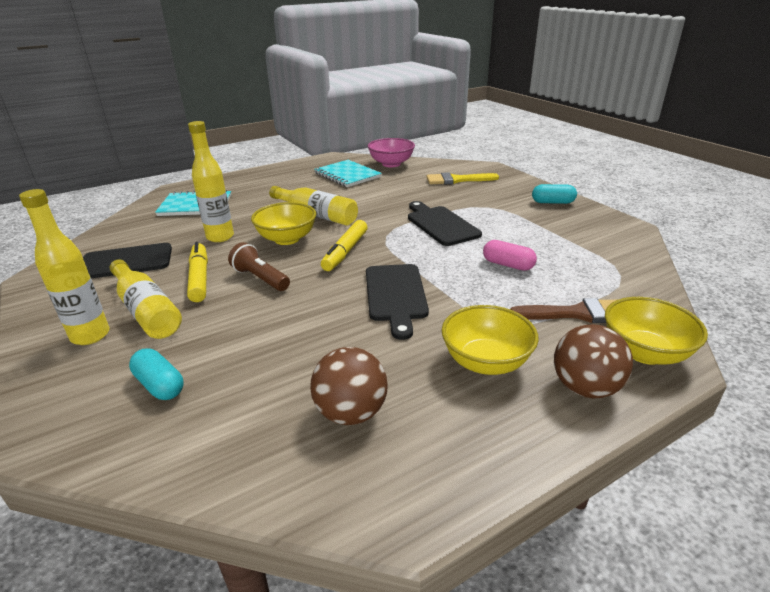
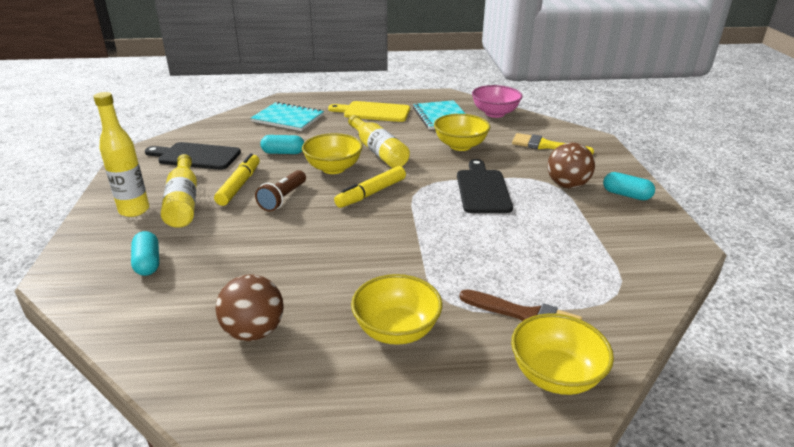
camera: 25 degrees right, 0 degrees up
yellow bottle [188,121,234,242] -> turquoise capsule [260,135,304,154]
brown flashlight [228,242,290,291] -> brown flashlight turned 135 degrees counterclockwise [255,170,306,212]
black cutting board [366,264,429,340] -> none
pink capsule [483,240,537,271] -> none
brown ball [554,324,633,399] -> brown ball moved to [547,143,595,188]
none -> yellow cutting board [328,101,410,122]
none -> yellow bowl [434,114,490,151]

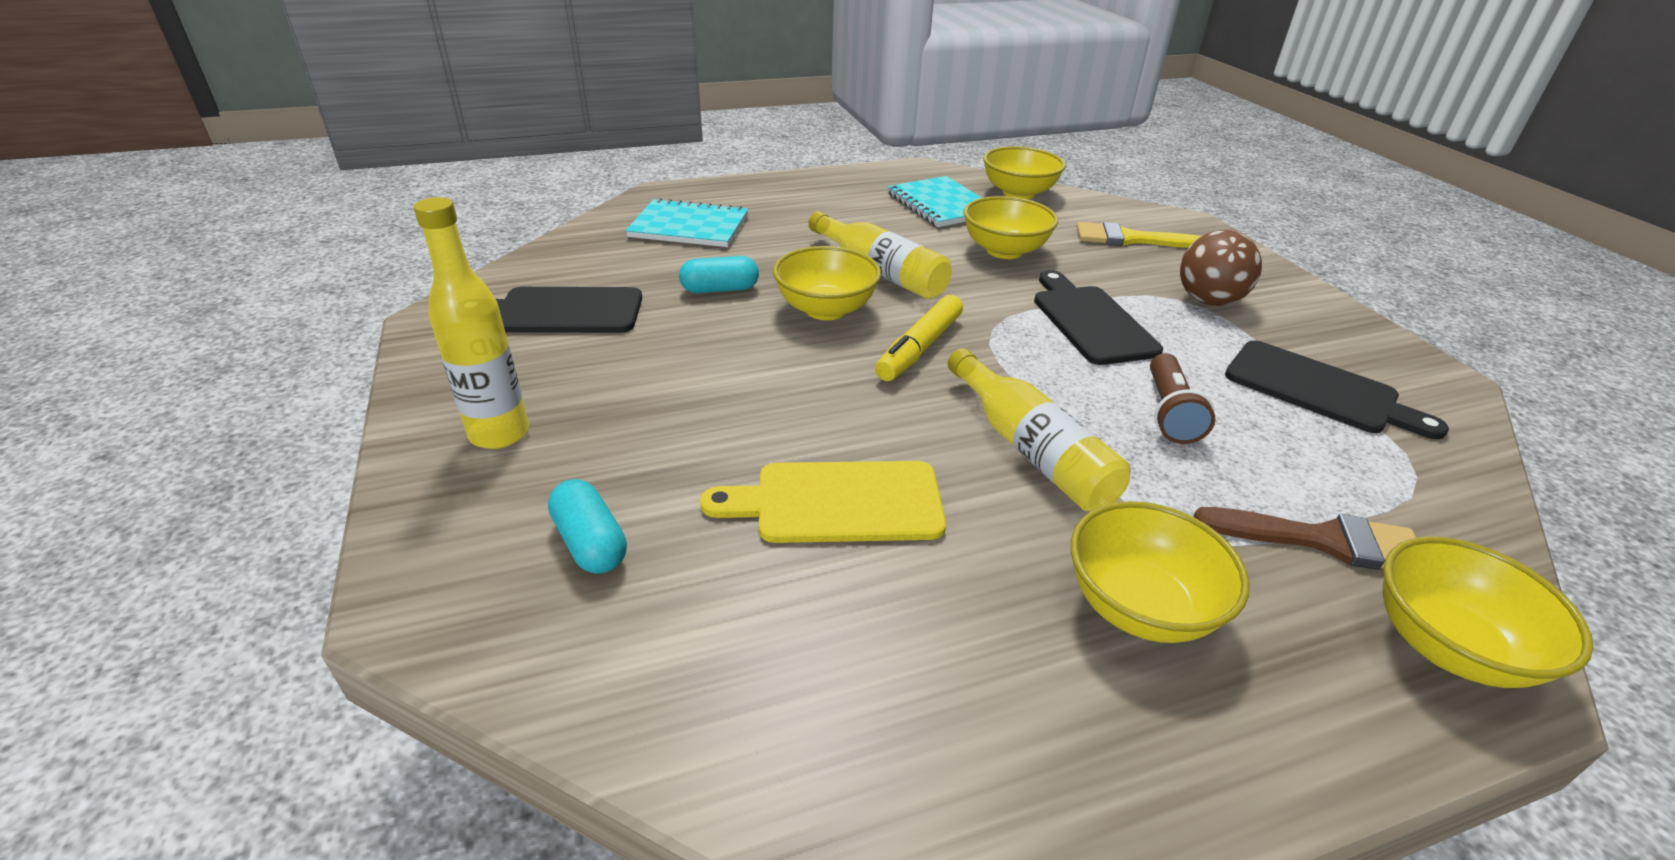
camera: 15 degrees left, 5 degrees up
yellow bottle [161,154,197,228] -> yellow bottle moved to [948,348,1131,511]
yellow marker [214,153,260,206] -> none
brown ball [216,274,284,341] -> none
brown flashlight [255,170,306,212] -> brown flashlight moved to [1150,353,1215,444]
yellow cutting board [328,101,410,122] -> yellow cutting board moved to [700,461,946,543]
pink bowl [472,85,523,118] -> yellow bowl [983,146,1066,199]
turquoise capsule [603,172,655,200] -> none
none -> black cutting board [1225,340,1449,439]

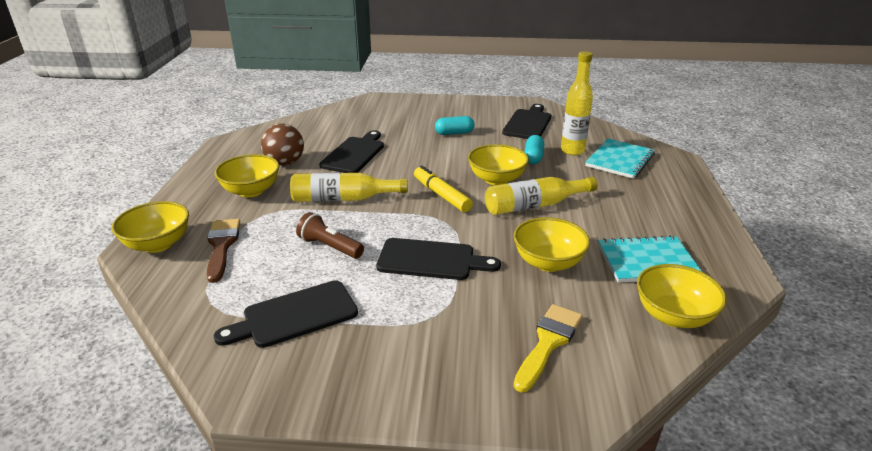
camera: 115 degrees right, 5 degrees down
yellow bottle [414,197,529,449] -> yellow bottle moved to [561,51,593,155]
turquoise capsule [548,479,627,574] -> turquoise capsule moved to [435,116,475,135]
yellow cutting board [700,461,946,543] -> black cutting board [319,130,384,173]
brown ball [1180,230,1262,306] -> brown ball moved to [261,123,304,166]
brown brush [1193,507,1416,570] -> brown brush turned 135 degrees clockwise [207,219,240,283]

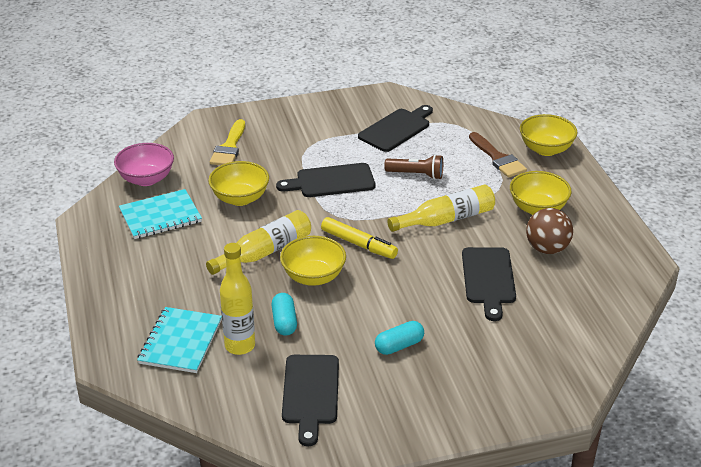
camera: 160 degrees right, 5 degrees up
yellow bowl [637,264,727,328] -> pink bowl [114,143,174,186]

